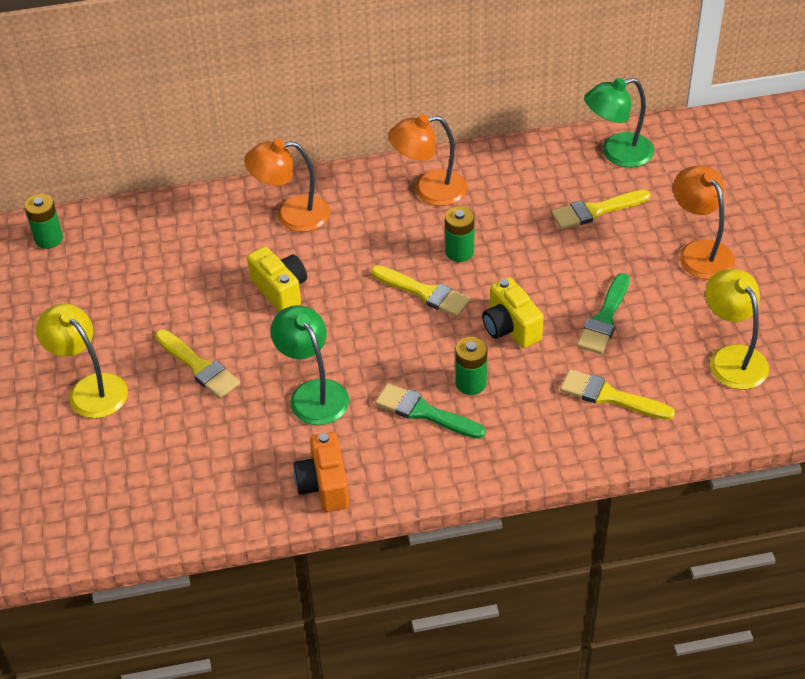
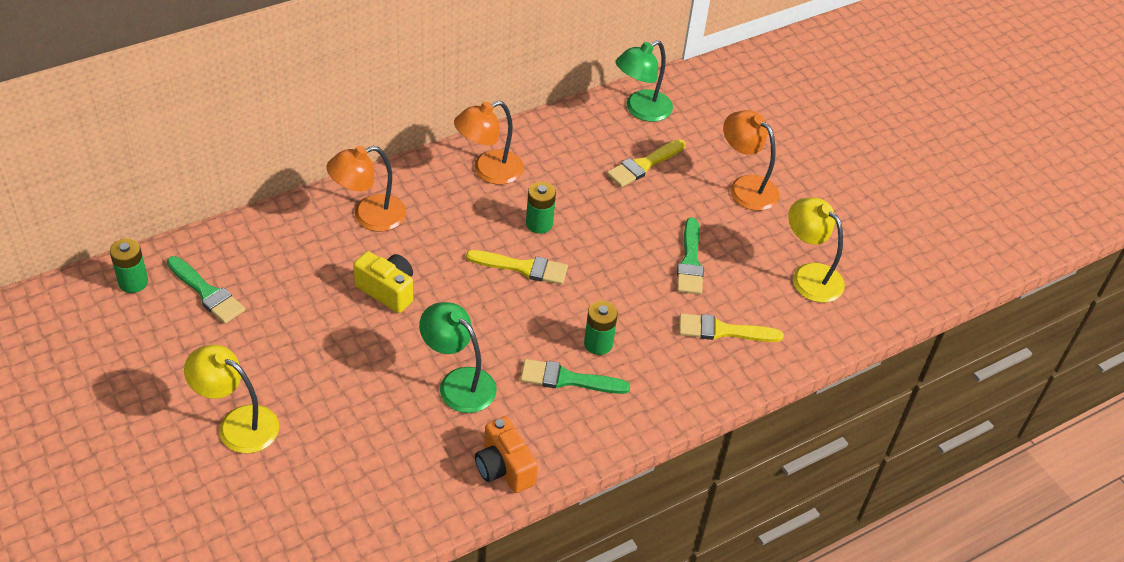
camera: 25 degrees left, 0 degrees up
yellow brush [155,329,240,399] -> none
yellow camera [482,277,544,348] -> none
none -> green brush [167,256,245,324]

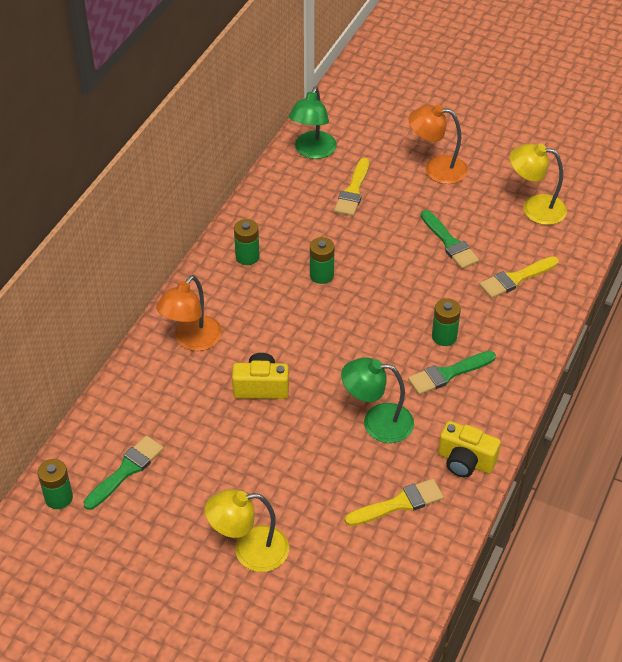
camera: 30 degrees left, 0 degrees up
green brush [167,256,245,324] -> green brush turned 60 degrees counterclockwise [84,435,164,510]
orange lamp [454,101,524,185] -> green battery [234,219,260,265]
yellow brush [466,250,568,285] -> yellow brush moved to [345,479,444,526]
orange camera [475,416,538,493] -> yellow camera [438,421,501,477]

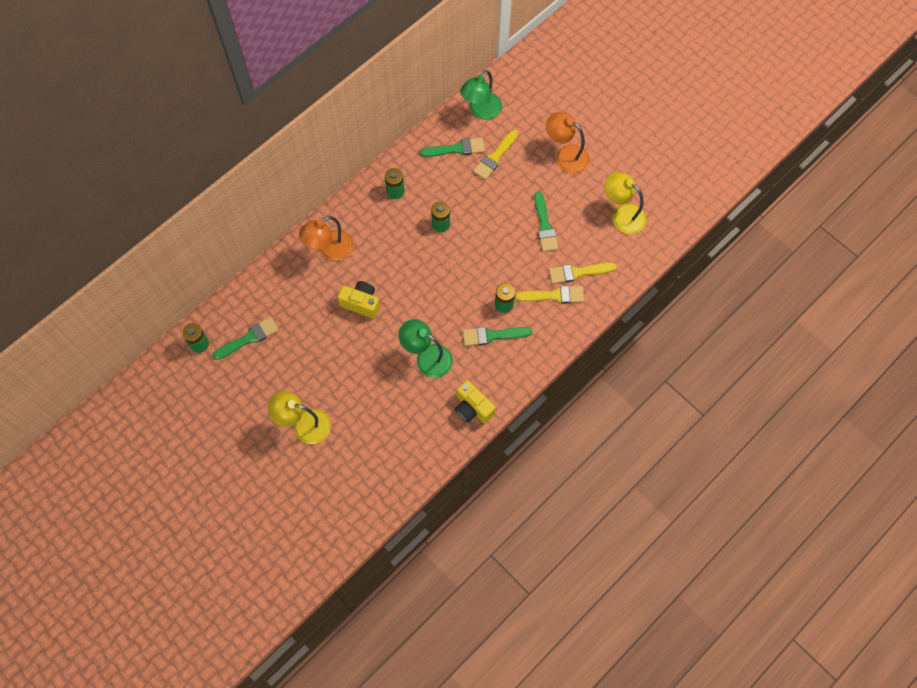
camera: 20 degrees right, 20 degrees up
yellow brush [345,479,444,526] -> yellow brush moved to [515,286,584,304]
none -> green brush [420,138,485,157]

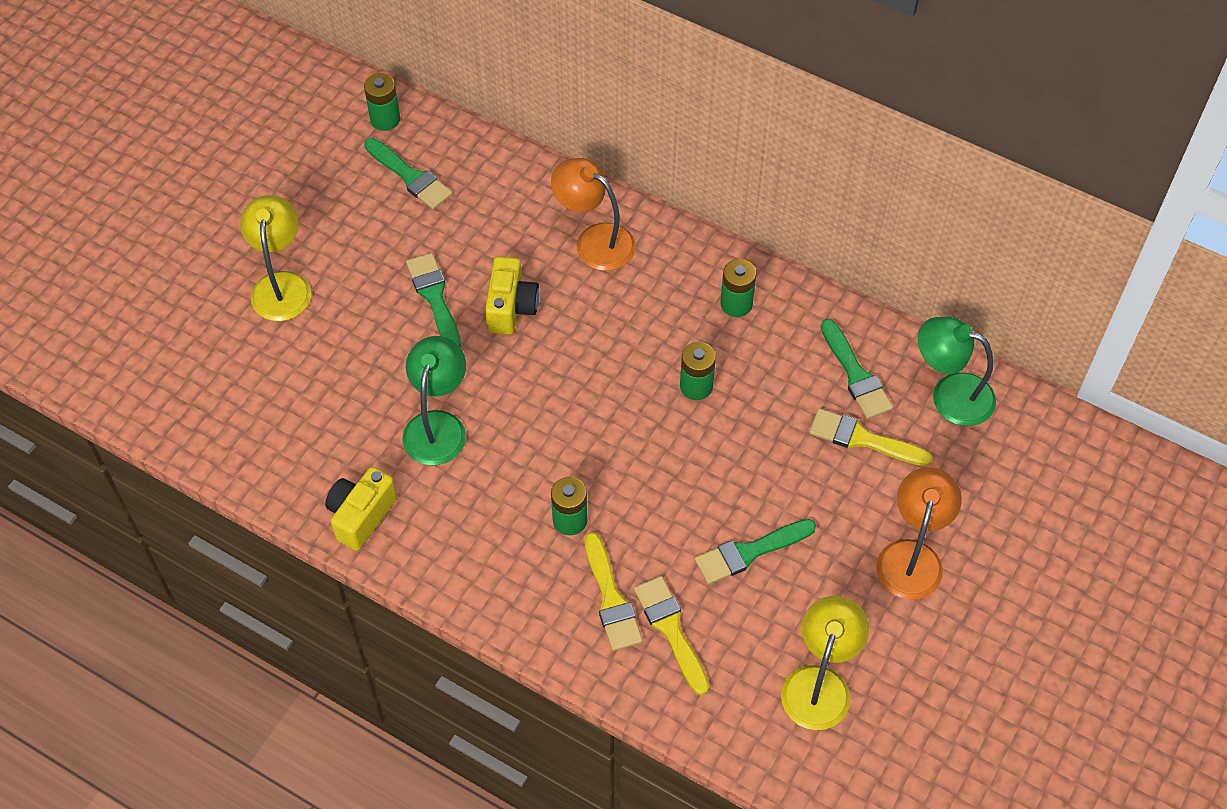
camera: 75 degrees right, 10 degrees down
green brush [463,327,532,346] -> green brush moved to [406,253,461,347]

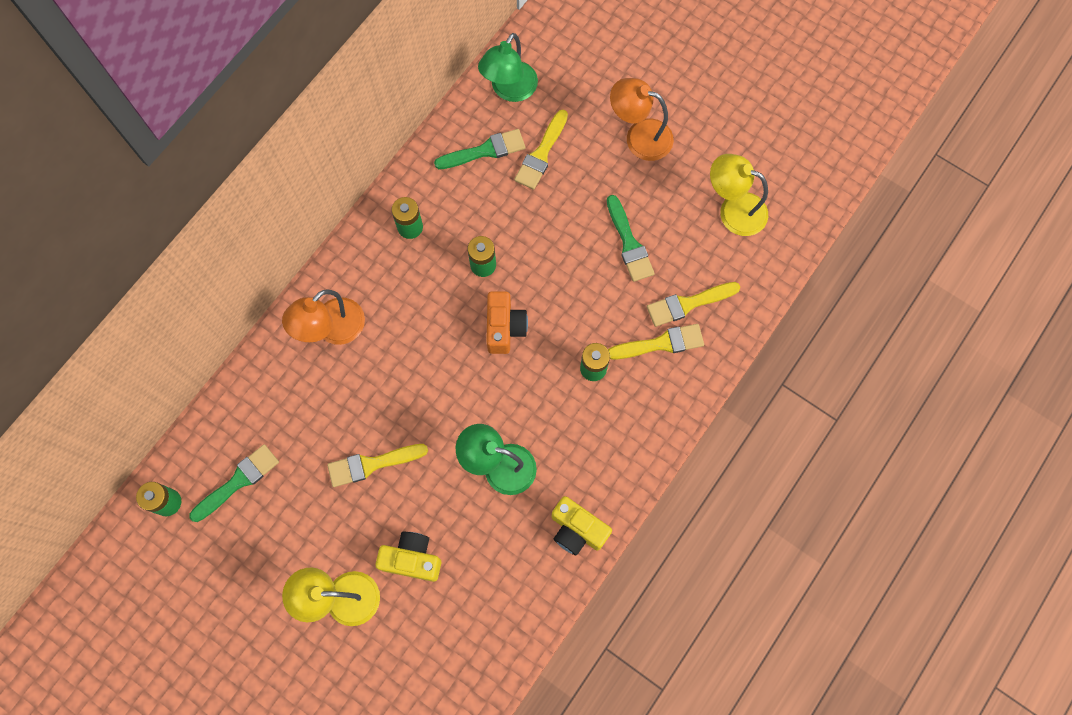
camera: 85 degrees left, 15 degrees up
green brush [406,253,461,347] -> yellow brush [327,444,428,487]
yellow camera [485,257,539,335] -> yellow camera moved to [375,532,441,582]
none -> orange camera [486,291,528,354]

